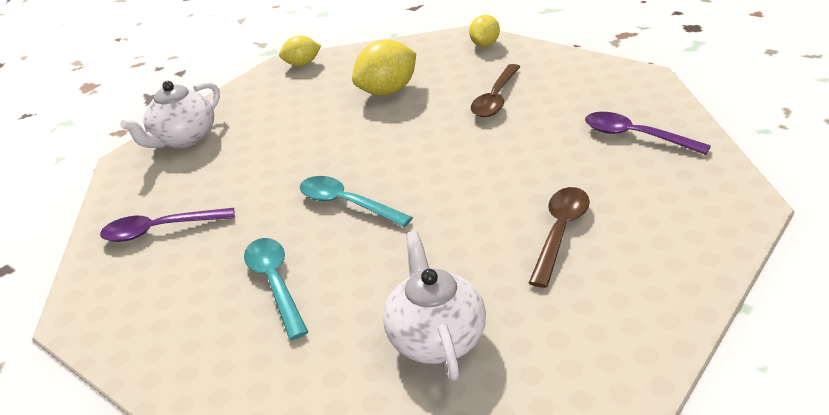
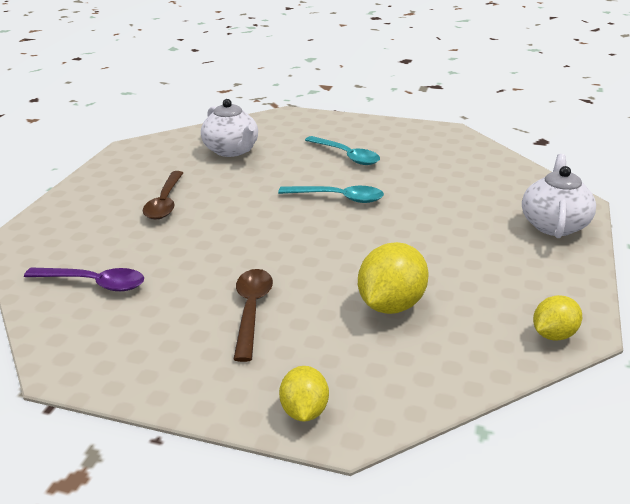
camera: 155 degrees right, 5 degrees down
purple spoon [100,208,234,242] -> none

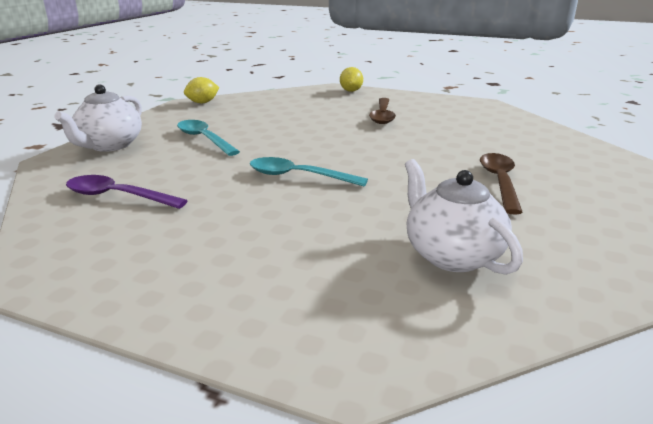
camera: 175 degrees left, 5 degrees down
purple spoon [24,267,144,291] -> purple spoon moved to [66,175,188,209]
turquoise spoon [305,136,380,165] -> turquoise spoon moved to [177,120,240,156]
yellow lemon [358,242,429,314] -> none

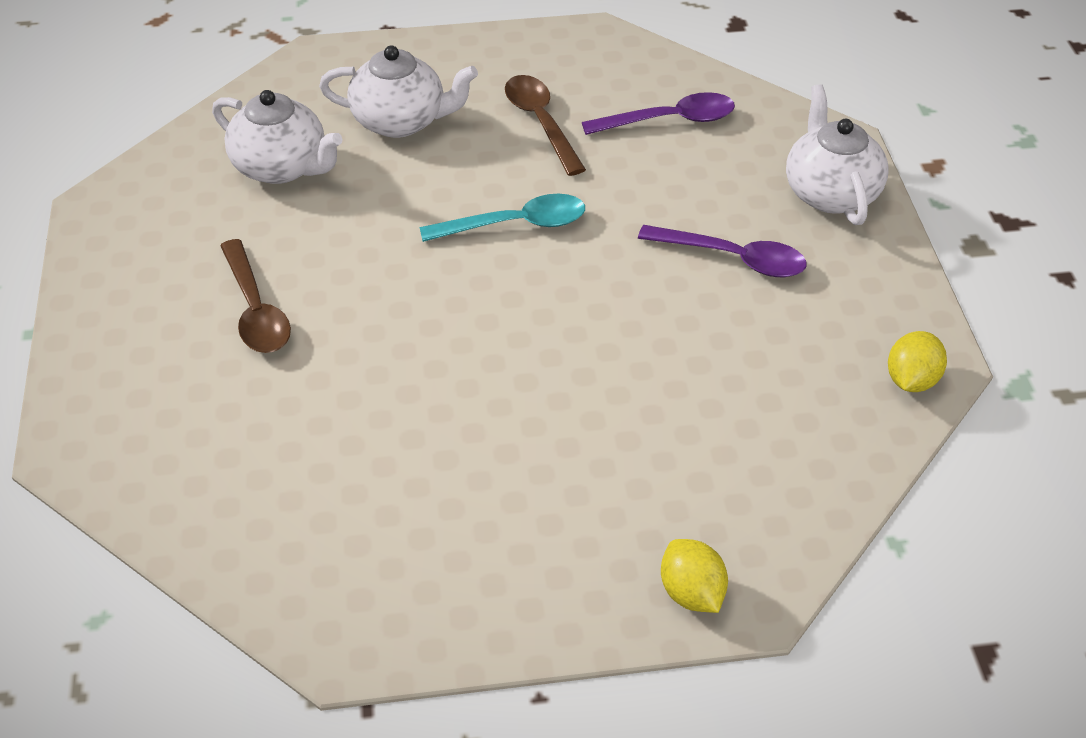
camera: 150 degrees right, 20 degrees up
turquoise spoon [177,120,240,156] -> purple spoon [638,225,807,277]
brown spoon [369,98,396,124] -> brown spoon moved to [505,75,586,176]
none -> white teapot [319,45,478,138]

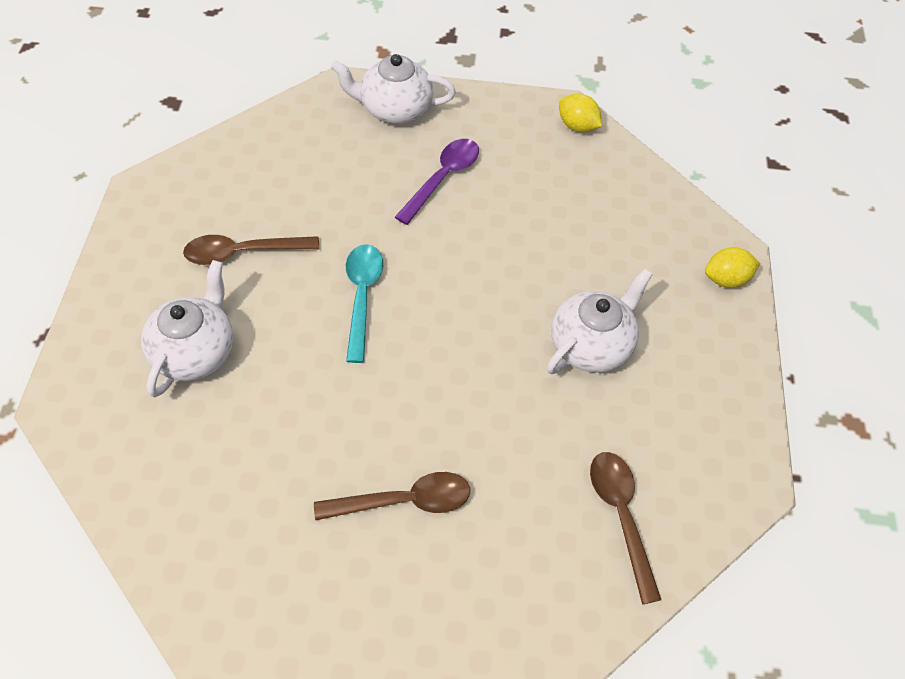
camera: 80 degrees left, 10 degrees up
white teapot [212,90,343,184] -> white teapot moved to [547,269,653,374]
purple spoon [582,92,735,135] -> none
none -> brown spoon [590,452,661,604]

